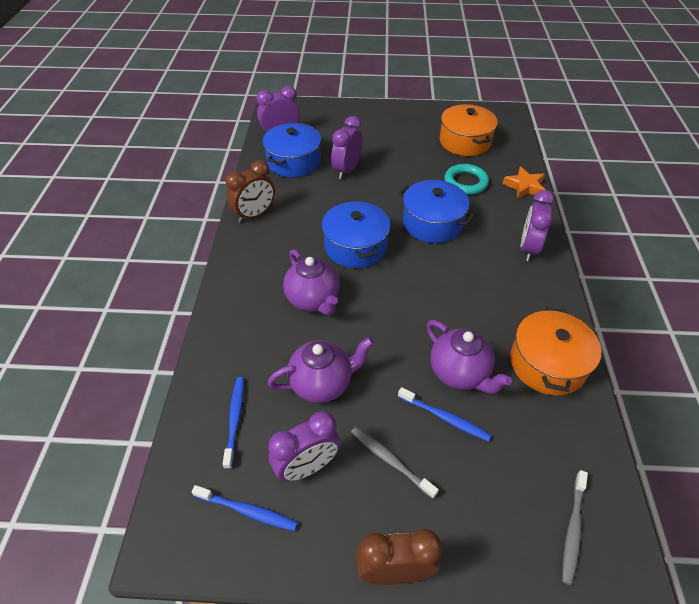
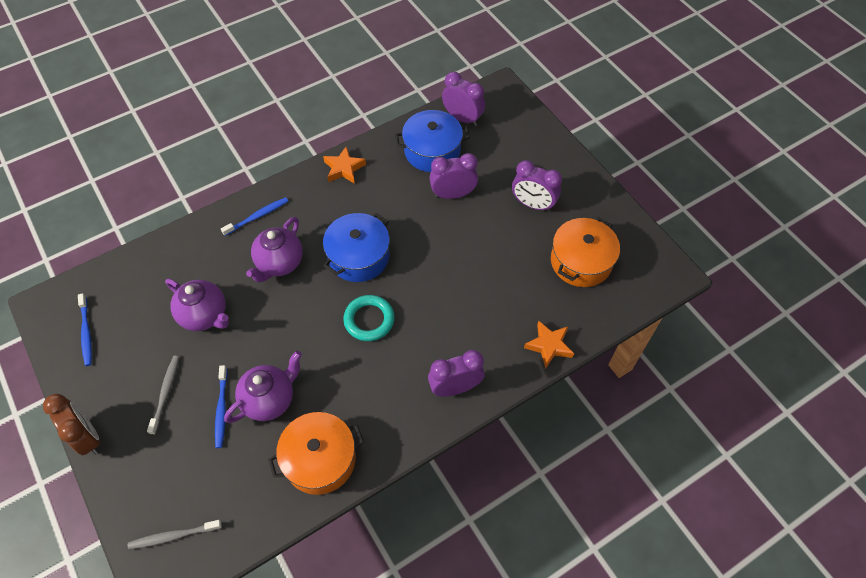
camera: 55 degrees right, 10 degrees up
blue toothbrush [223,377,244,469] -> blue toothbrush moved to [221,197,288,236]
brown clock [225,160,275,223] -> orange star [323,146,366,184]
purple clock [268,411,341,482] -> purple clock moved to [512,160,562,211]
blue pot [398,180,475,243] -> none
purple teapot [426,320,512,394] -> purple teapot turned 150 degrees counterclockwise [224,351,302,423]
turquoise ring [444,164,489,195] -> turquoise ring moved to [343,295,395,341]

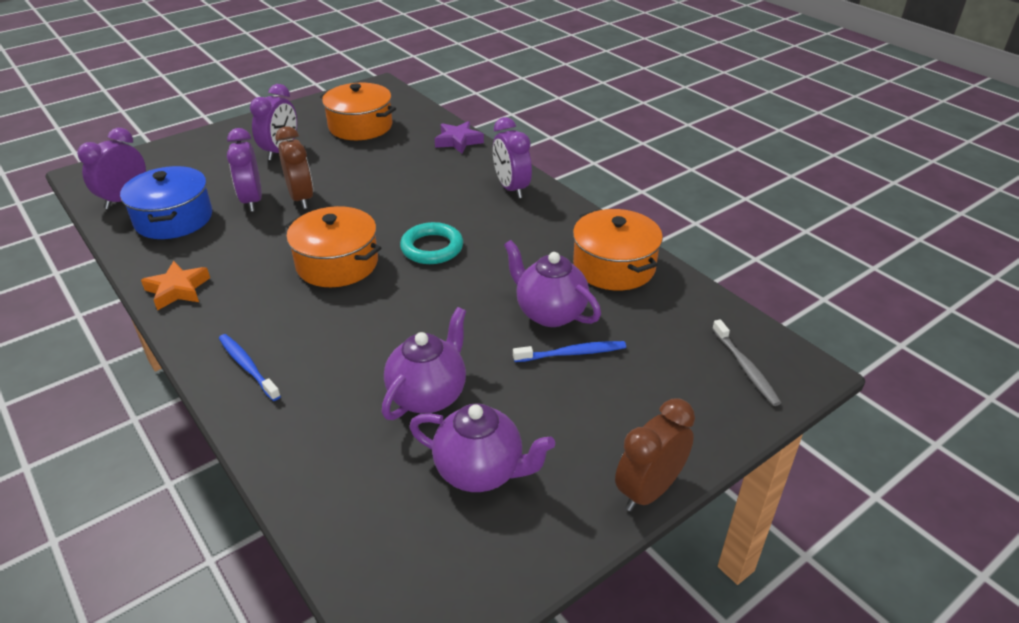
camera: 95 degrees left, 20 degrees down
blue toothbrush [78,293,92,366] -> none
grey toothbrush [147,356,179,435] -> none
purple teapot [246,217,303,283] -> purple teapot moved to [409,403,555,492]
blue pot [323,213,390,282] -> orange pot [286,206,381,287]
orange star [524,321,574,369] -> purple star [435,121,484,154]
none -> brown clock [275,126,313,209]

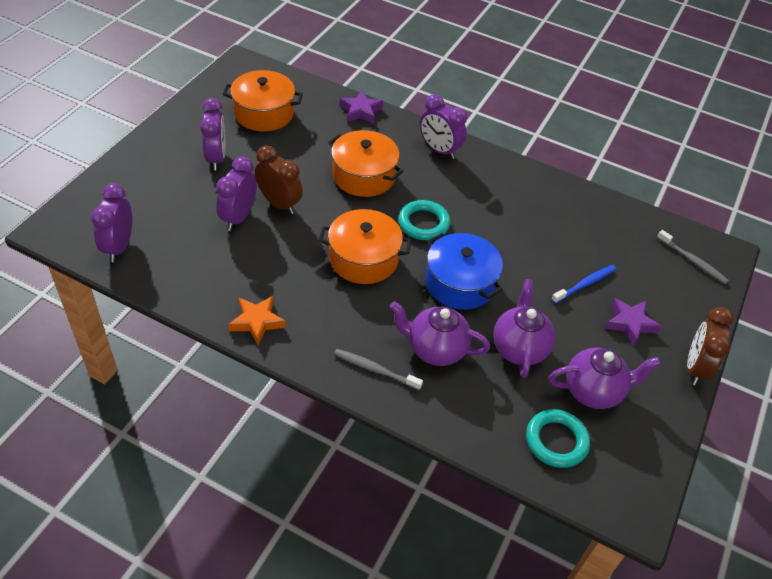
camera: 30 degrees left, 10 degrees up
blue pot [120,166,212,239] -> blue pot moved to [426,233,503,310]
blue toothbrush [219,334,281,401] -> grey toothbrush [334,349,423,390]
purple clock [227,128,262,212] -> purple clock turned 60 degrees clockwise [216,157,257,231]
purple teapot [504,240,601,327] -> purple teapot moved to [390,301,490,366]
orange pot [573,209,663,291] -> orange pot moved to [328,130,403,197]
none -> turquoise ring [526,409,590,468]
none -> purple star [605,298,661,346]

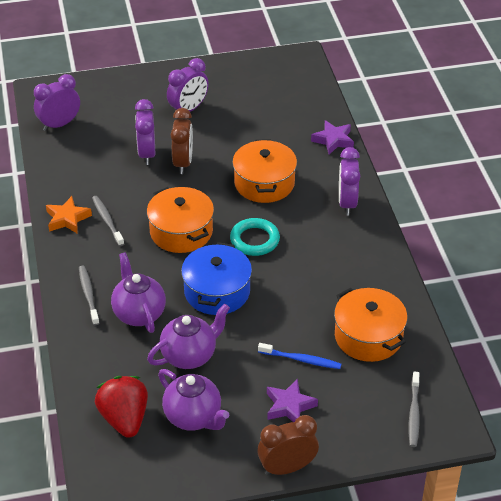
camera: 55 degrees right, 5 degrees down
purple clock [216,157,257,231] -> purple clock turned 75 degrees counterclockwise [135,99,155,165]
orange pot [223,70,303,132] -> orange pot moved to [334,288,407,362]
turquoise ring [526,409,590,468] -> red strawberry [95,376,148,438]
none -> grey toothbrush [92,196,124,246]

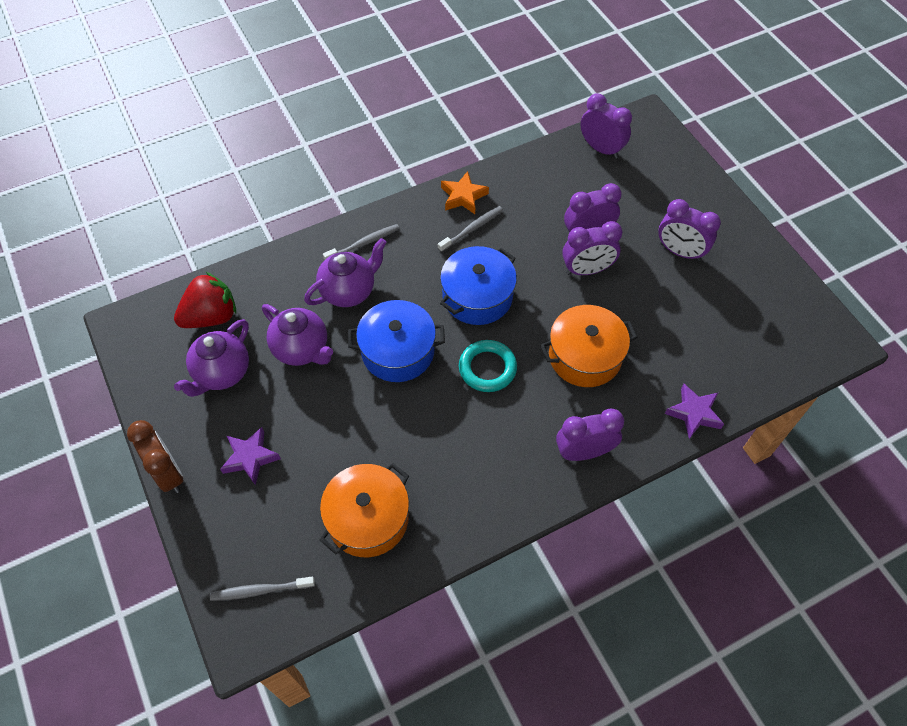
camera: 75 degrees right, 15 degrees up
orange pot [147,187,214,253] -> blue pot [440,246,517,325]
brown clock [171,108,193,174] -> purple clock [562,221,623,275]
blue toothbrush [258,343,341,369] -> none

